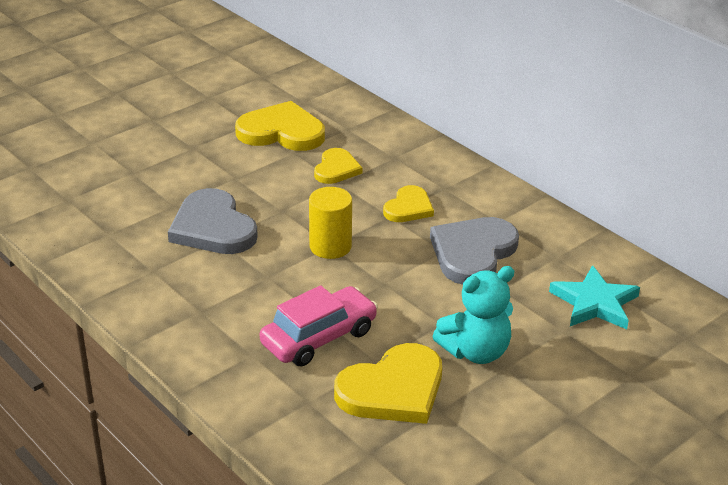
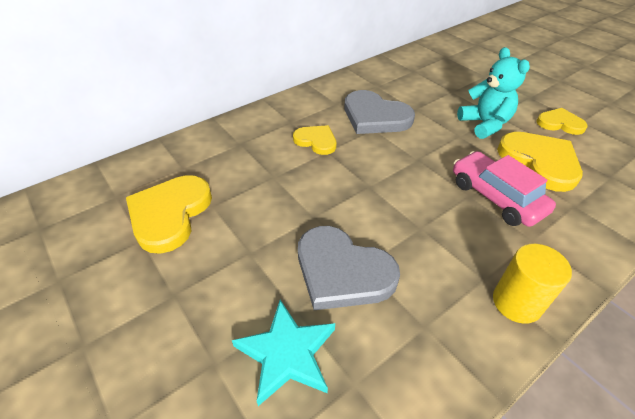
camera: 85 degrees left, 10 degrees up
grey heart [168,188,258,254] -> grey heart turned 60 degrees clockwise [298,226,400,310]
yellow cylinder [309,187,352,259] -> yellow cylinder moved to [493,244,572,324]
yellow heart [314,148,362,184] -> yellow heart moved to [536,108,588,135]
turquoise star [549,265,640,329] -> turquoise star moved to [232,300,335,406]

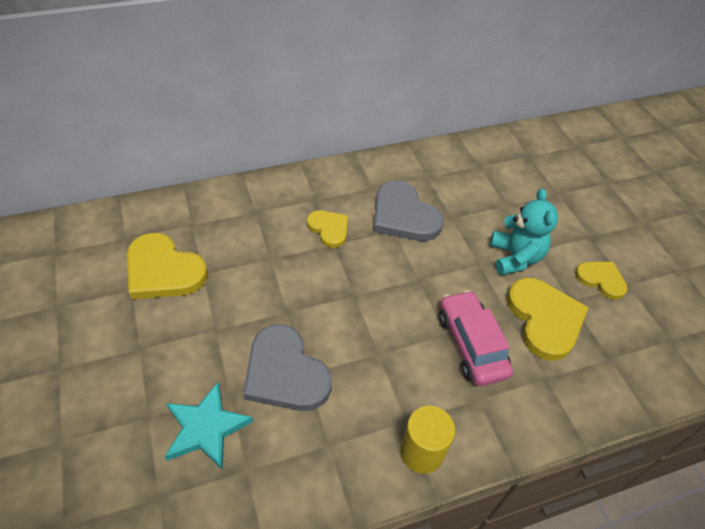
camera: 15 degrees right, 5 degrees up
yellow heart [126,175,212,254] -> yellow heart turned 90 degrees counterclockwise [127,233,208,299]

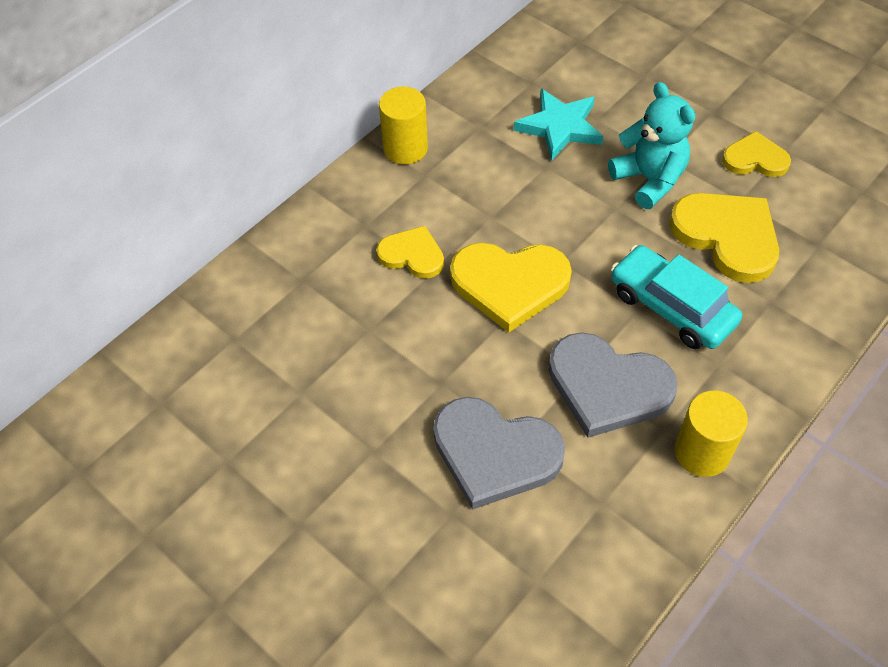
camera: 25 degrees left, 5 degrees up
yellow heart [127,233,208,299] -> yellow heart moved to [450,243,572,333]
turquoise star [164,382,253,469] -> turquoise star moved to [514,89,603,161]
grey heart [374,181,444,241] -> grey heart moved to [549,333,678,438]
pink car [439,290,513,386] -> turquoise car [611,245,742,349]
none -> yellow cylinder [379,87,428,164]

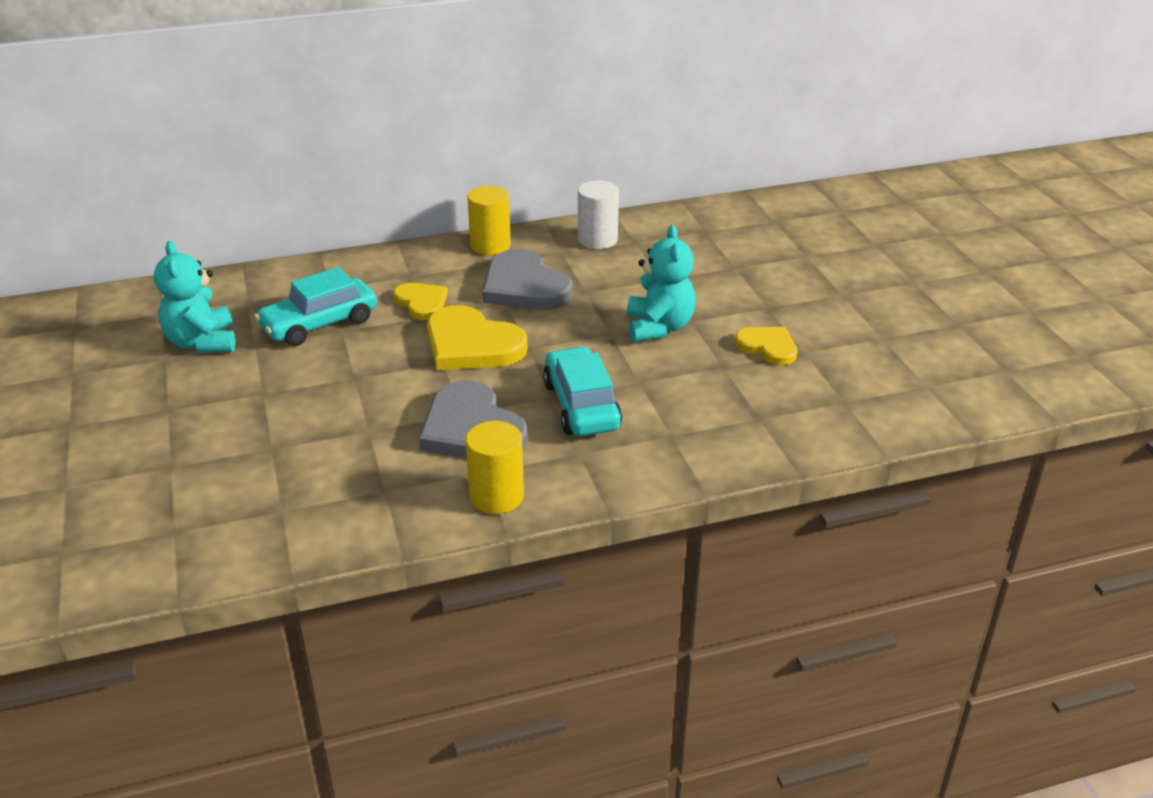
camera: 30 degrees right, 20 degrees down
grey heart [433,397,565,510] -> grey heart moved to [482,249,572,310]
turquoise star [514,89,603,161] -> none
yellow heart [669,193,779,283] -> none
none -> turquoise teddy bear [154,241,235,353]
none -> turquoise car [254,267,377,346]
none -> white cylinder [578,180,619,249]

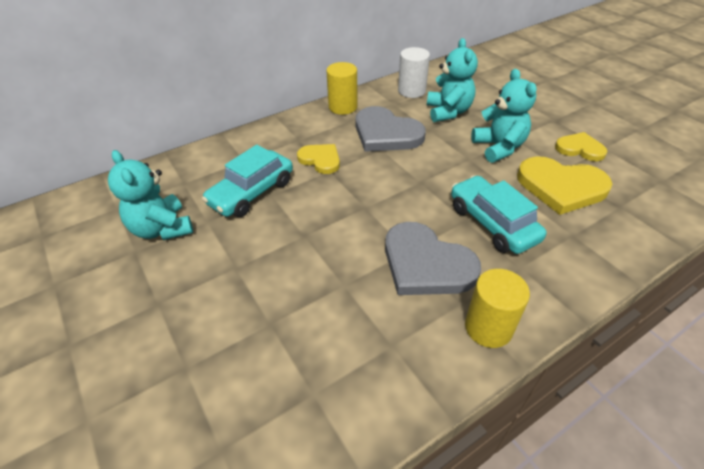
camera: 15 degrees left, 10 degrees up
yellow heart [427,305,528,370] -> yellow heart moved to [517,156,612,215]
none -> turquoise teddy bear [427,38,478,122]

